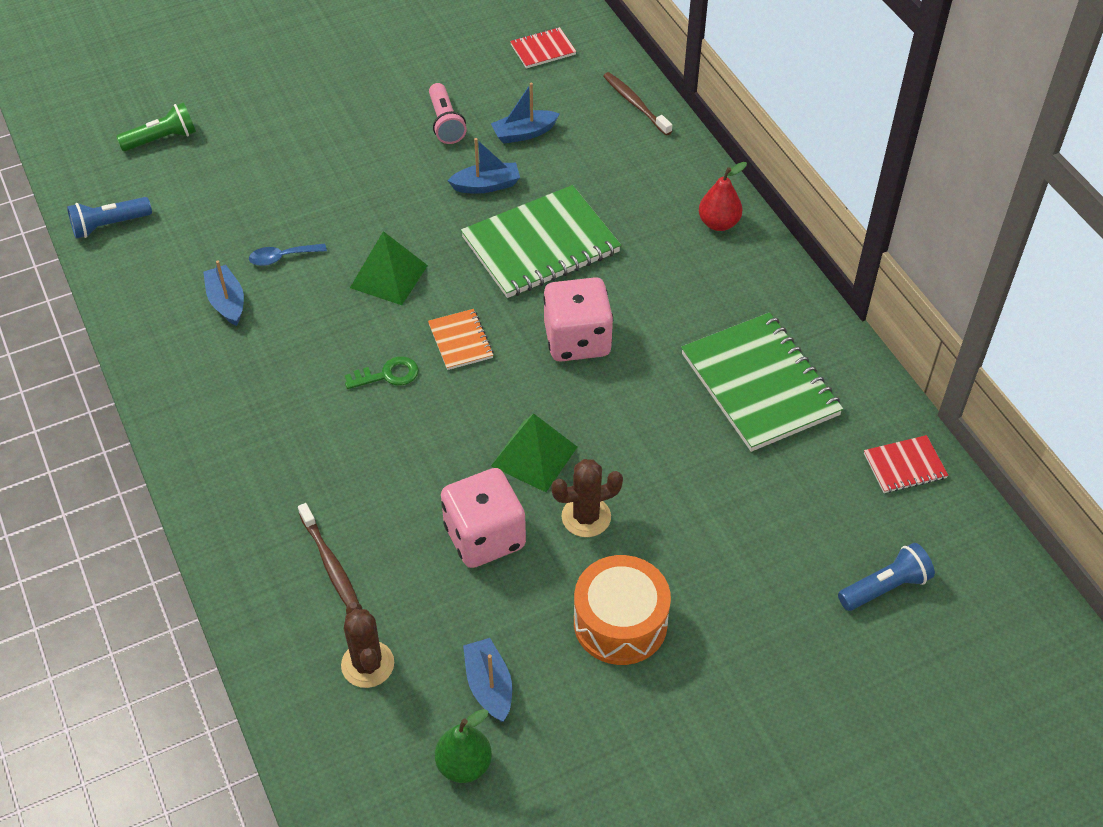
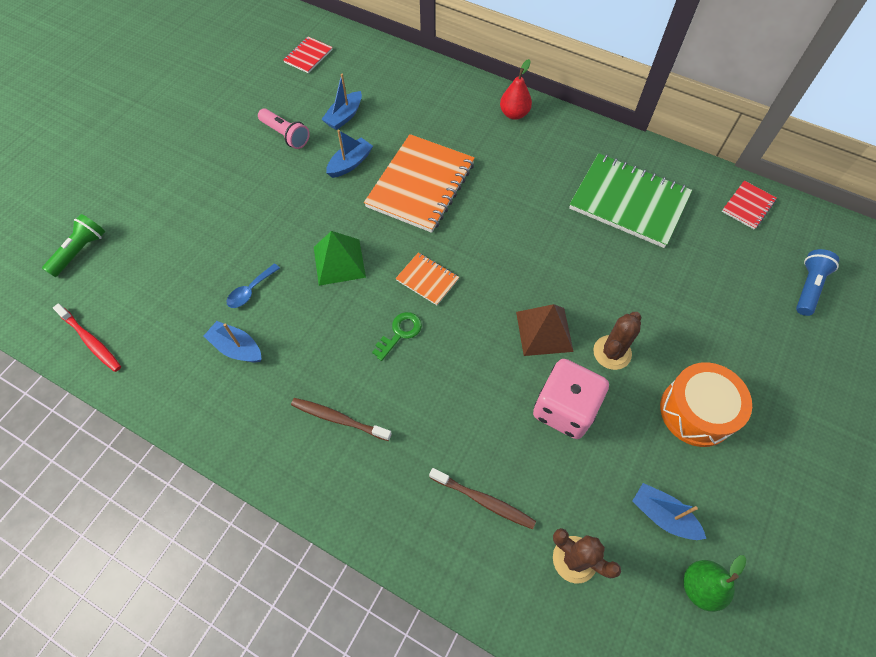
camera: 35 degrees left, 10 degrees up
blue flashlight [67,197,152,239] -> red toothbrush [53,303,121,372]
green notebook [461,185,621,298] -> orange notebook [364,134,475,233]
green pyramid [491,414,577,492] -> brown pyramid [516,304,574,356]
pink dice [543,277,613,362] -> none
brown toothbrush [603,72,672,136] -> brown toothbrush moved to [291,398,392,441]

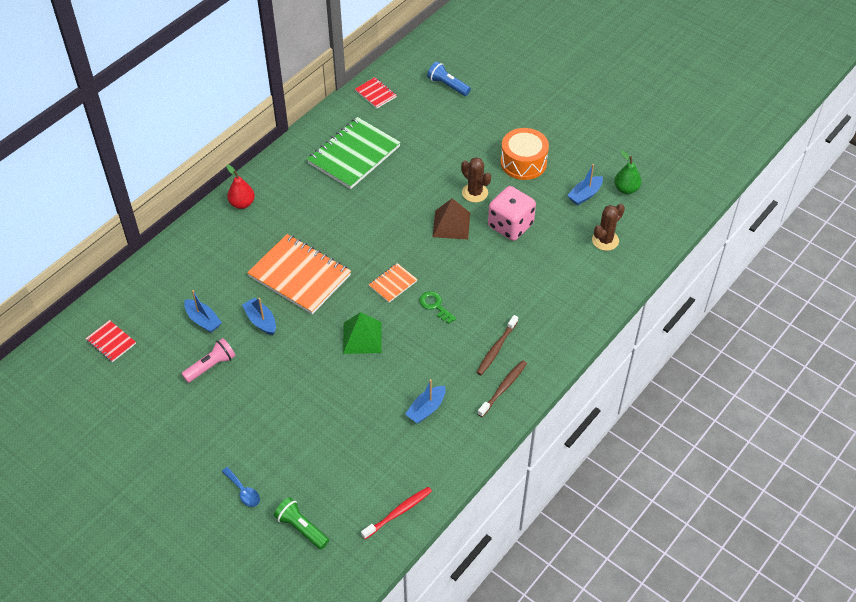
camera: 80 degrees left, 10 degrees down
blue spoon [226,263,280,308] -> blue spoon moved to [222,467,260,507]
brown toothbrush [429,468,536,529] -> brown toothbrush moved to [478,360,527,417]

